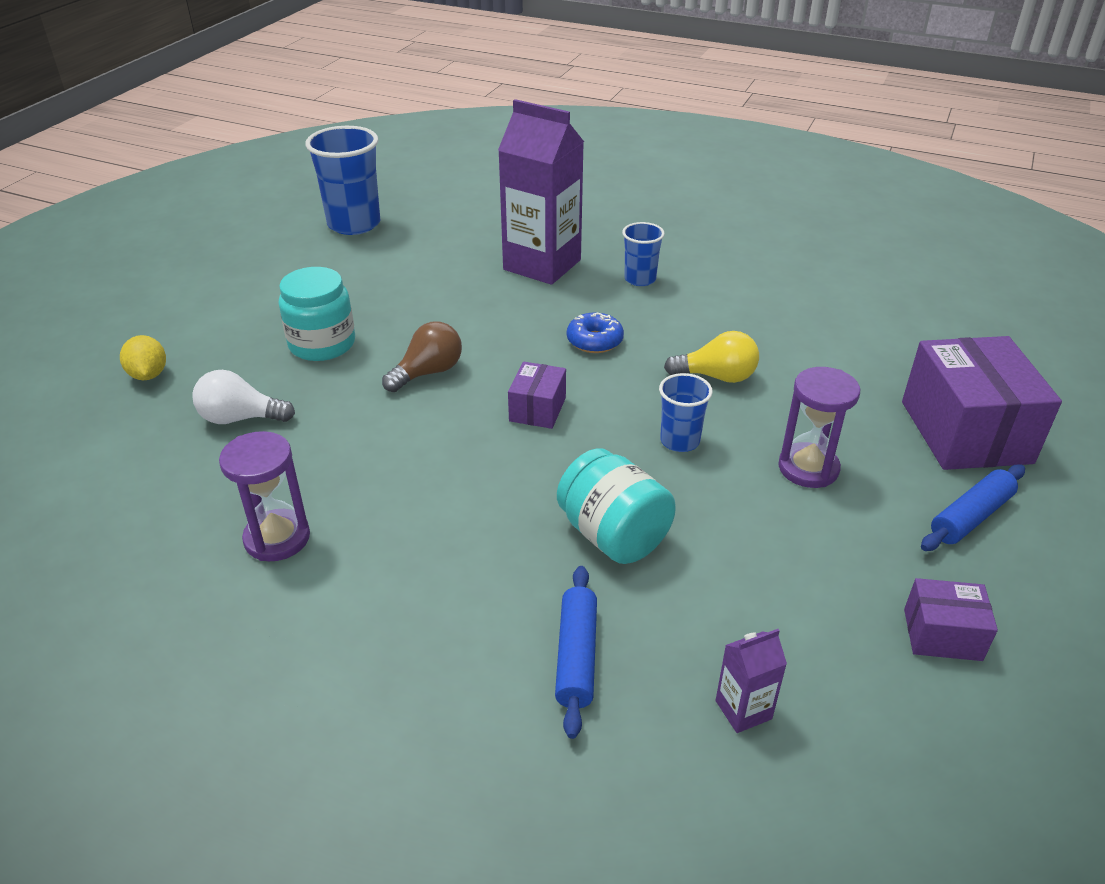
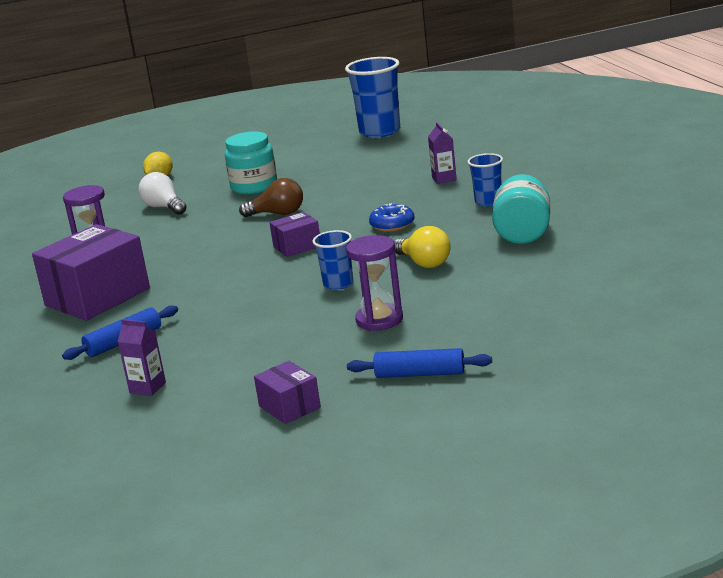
camera: 50 degrees right, 15 degrees down
purple carton [498,99,584,285] -> purple carton [428,122,457,184], size x0.42
turquoise jar [557,448,676,564] -> turquoise jar moved to [492,174,550,244]
purple box [902,336,1062,470] -> purple box moved to [32,224,150,321]

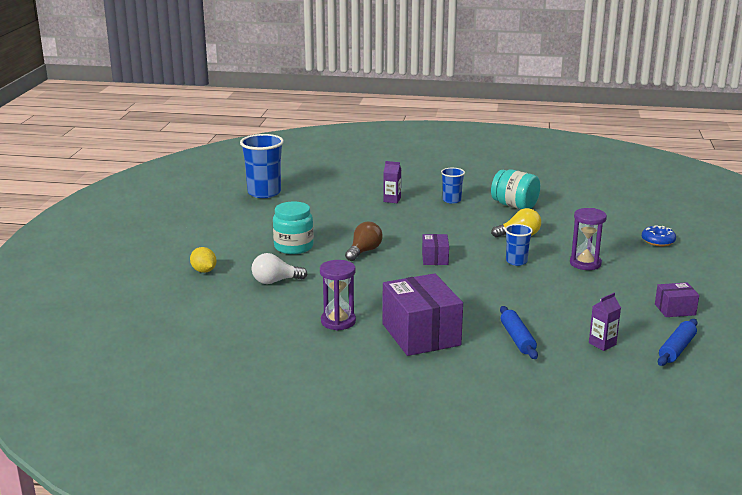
camera: 65 degrees left, 0 degrees up
blue rolling pin [347,348,492,378] -> blue rolling pin moved to [658,319,698,366]
blue donut [369,203,414,232] -> blue donut moved to [642,225,676,246]

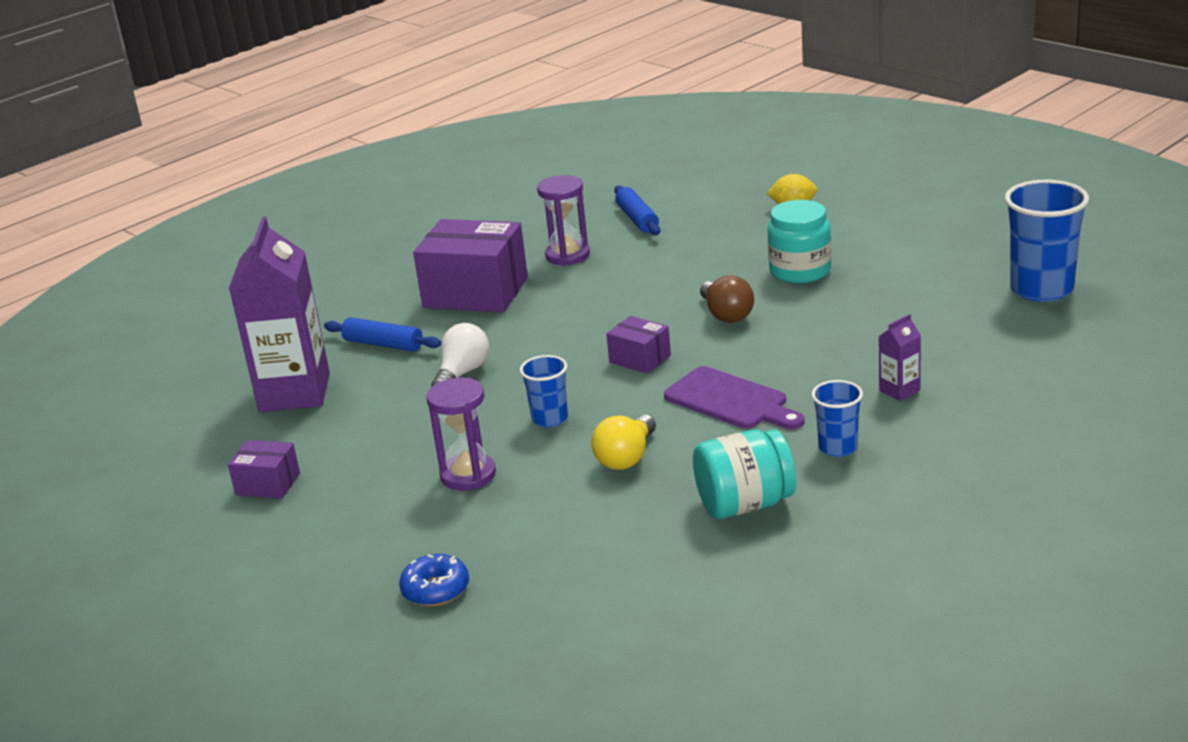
camera: 130 degrees right, 5 degrees up
white light bulb [252,253,307,284] -> white light bulb moved to [431,323,489,386]
purple carton [589,293,621,351] -> purple carton [229,216,330,412], size x2.36
purple box [655,282,699,317] -> purple box turned 75 degrees clockwise [228,440,300,498]
blue rolling pin [658,319,698,366] -> blue rolling pin moved to [614,185,660,235]
none -> purple cutting board [664,366,805,429]

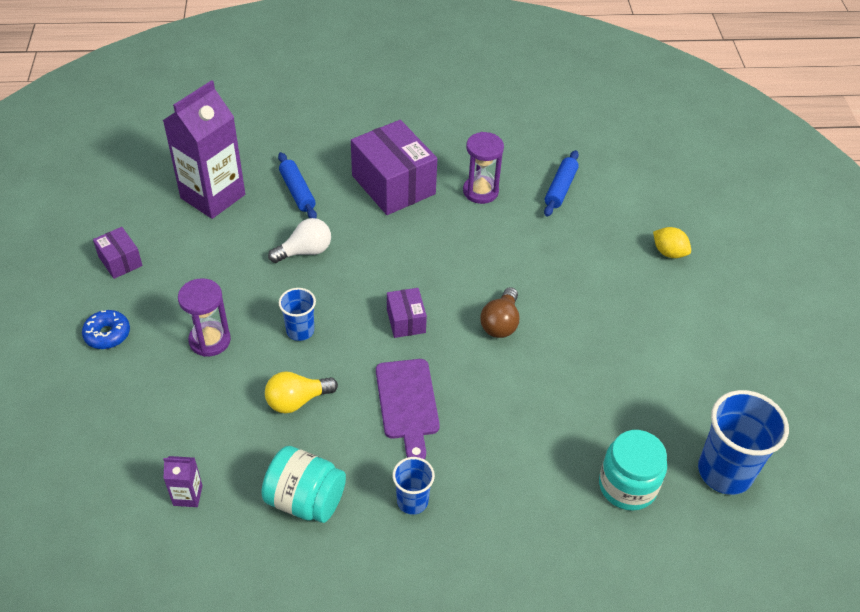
camera: 35 degrees right, 20 degrees up
blue donut [399,554,469,606] -> blue donut moved to [82,310,130,349]
turquoise jar [767,200,832,283] -> turquoise jar moved to [599,430,667,511]
purple carton [879,314,921,401] -> purple carton moved to [163,456,203,507]

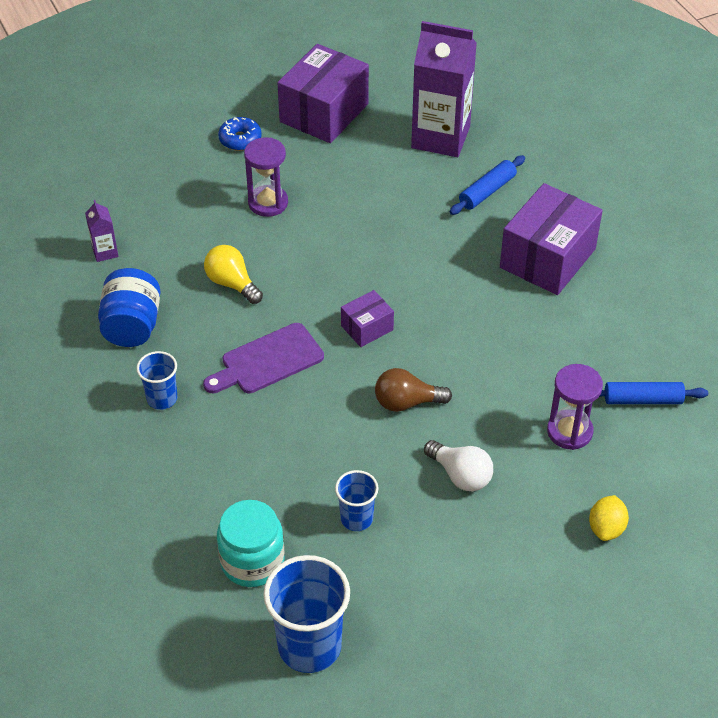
camera: 70 degrees right, 0 degrees up
purple box [93,227,143,279] -> purple box [278,44,369,143], size x2.01
turquoise jar [261,446,346,523] -> blue jar [98,268,161,347]
white light bulb [268,218,331,263] -> white light bulb moved to [424,440,493,491]
blue cup [279,288,316,341] -> blue cup moved to [335,470,379,531]
purple hourglass [463,132,504,204] -> purple hourglass moved to [547,364,603,450]

